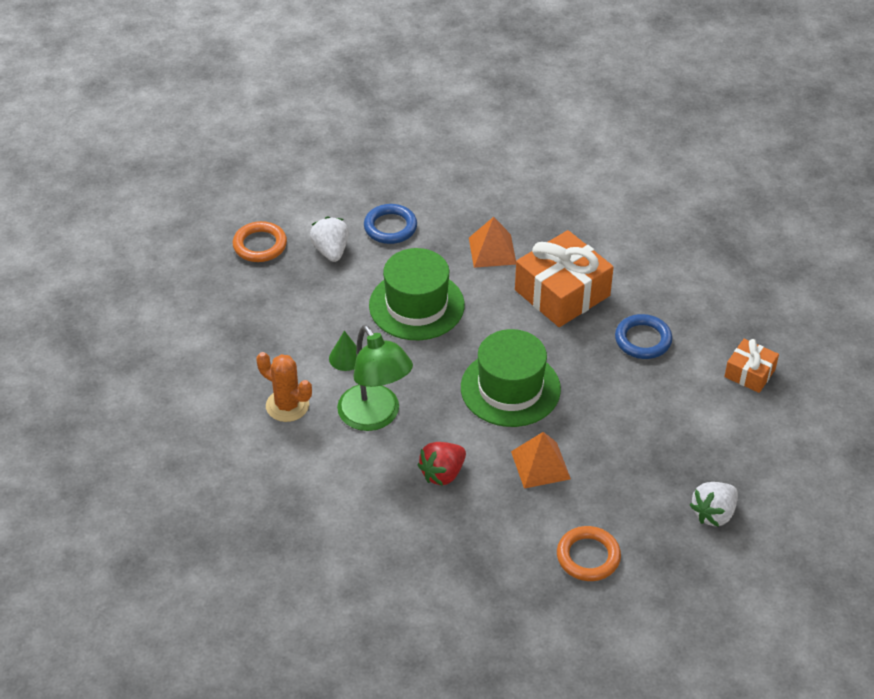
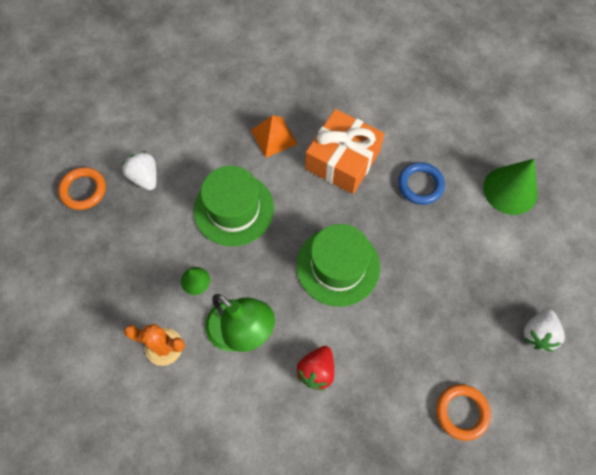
camera: 20 degrees left, 20 degrees up
blue ring [364,204,417,244] -> none
orange pyramid [511,432,571,489] -> none
orange gift [724,339,779,393] -> green cone [483,159,538,215]

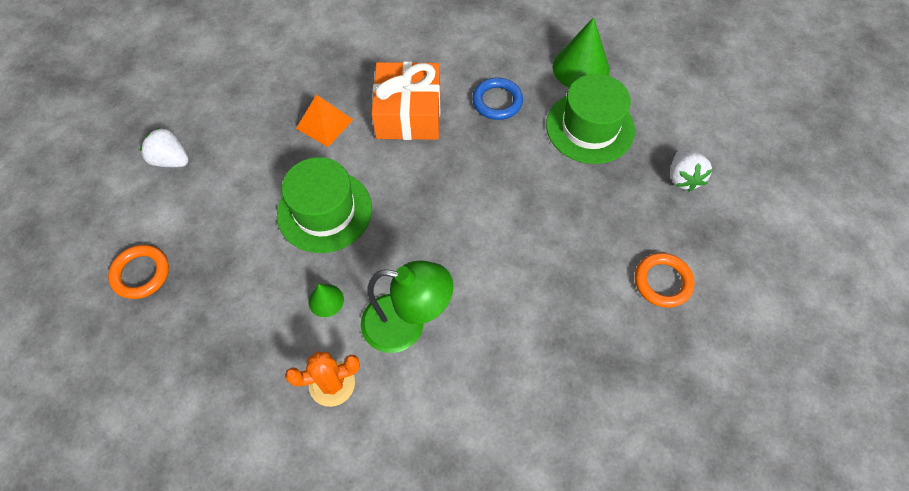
camera: 30 degrees left, 5 degrees down
white strawberry [122,151,157,190] -> white strawberry moved to [140,127,189,167]
red strawberry [296,346,334,391] -> none
green hat [297,224,380,307] -> green hat moved to [546,74,635,164]

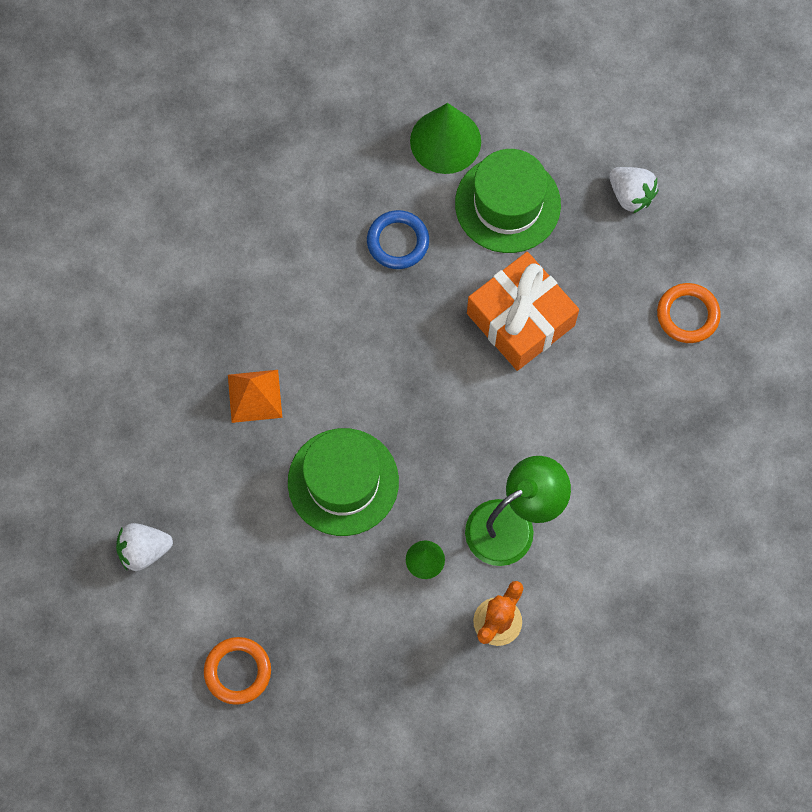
camera: 40 degrees left, 10 degrees up
orange gift [371,61,440,140] -> orange gift moved to [467,252,579,371]

